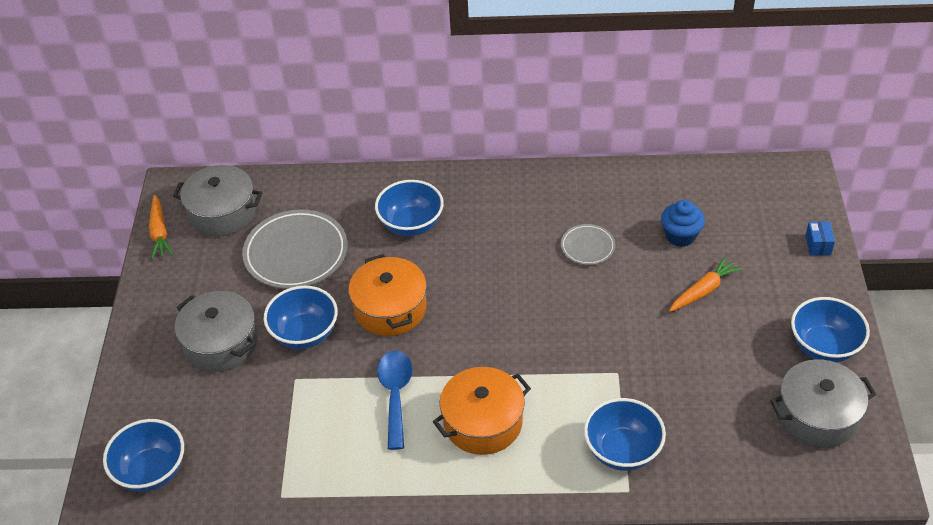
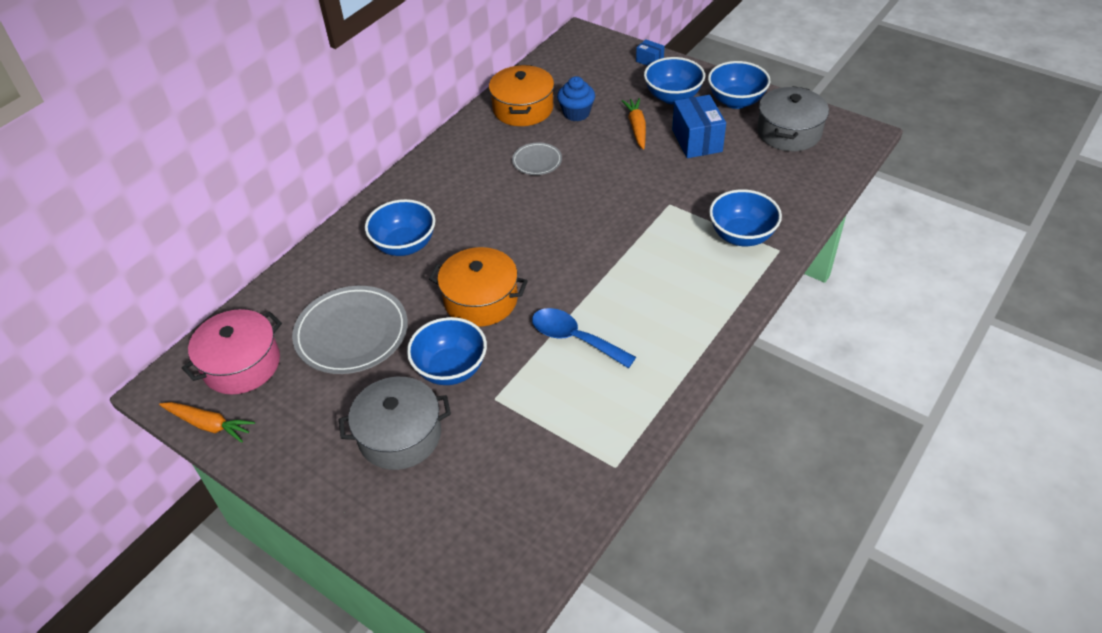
camera: 55 degrees left, 0 degrees up
blue bowl [103,419,184,492] -> blue bowl moved to [644,57,705,104]
grey pot [173,165,263,236] -> pink pot [182,309,282,394]
orange pot [433,367,531,455] -> orange pot moved to [489,65,554,126]
none -> blue box [672,95,726,158]

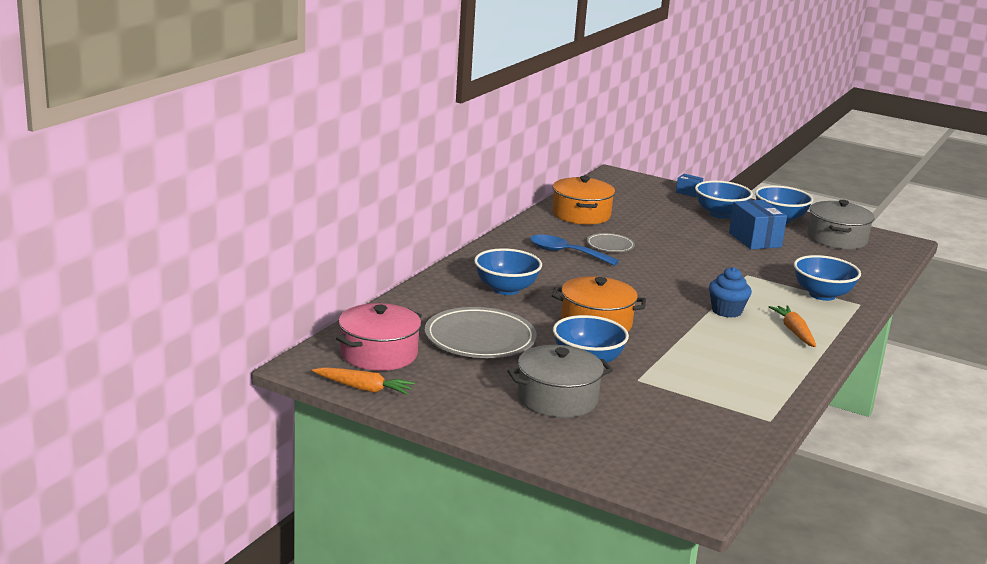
camera: 10 degrees left, 25 degrees down
blue spoon [532,308,636,368] -> blue spoon moved to [530,235,619,266]
blue cupcake [557,76,595,121] -> blue cupcake moved to [709,267,752,318]
orange carrot [621,98,646,150] -> orange carrot moved to [768,305,816,347]

